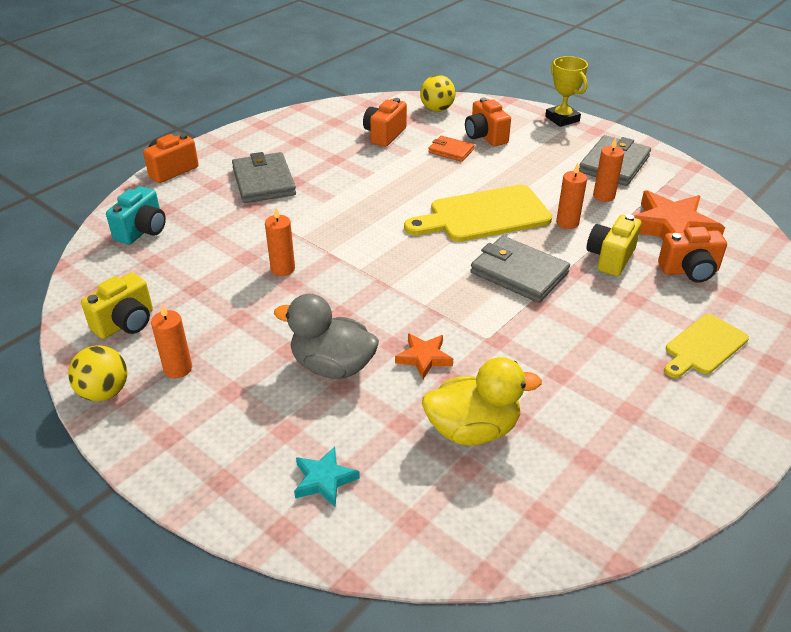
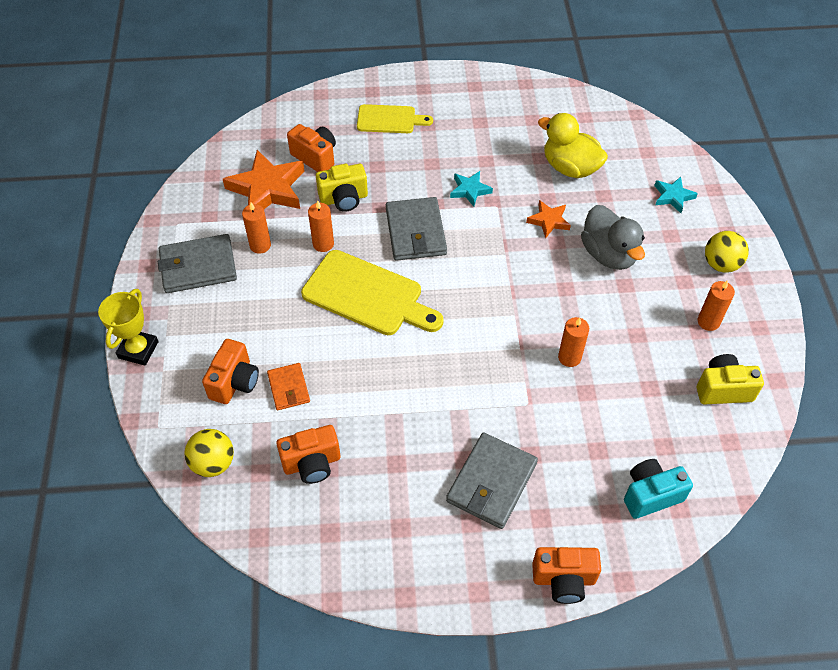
camera: 135 degrees left, 15 degrees up
yellow ball [68,345,127,401] -> yellow ball moved to [705,231,749,273]
none -> turquoise star [450,171,493,207]

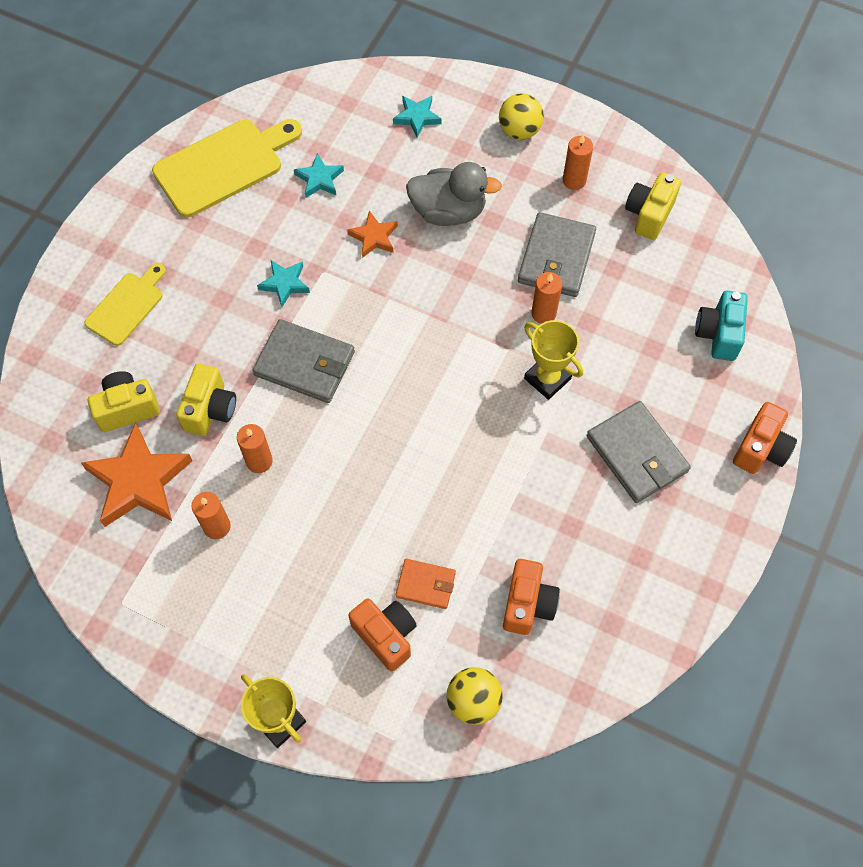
camera: 60 degrees left, 10 degrees up
grey wallet [158,234,237,293] -> grey wallet moved to [518,212,596,297]
orange camera [287,124,336,172] -> yellow camera [88,371,160,432]
yellow cutting board [301,250,444,335] -> yellow cutting board moved to [152,119,302,218]
yellow duck [538,113,608,178] -> turquoise star [294,153,344,198]
none -> yellow trophy [524,320,583,400]

